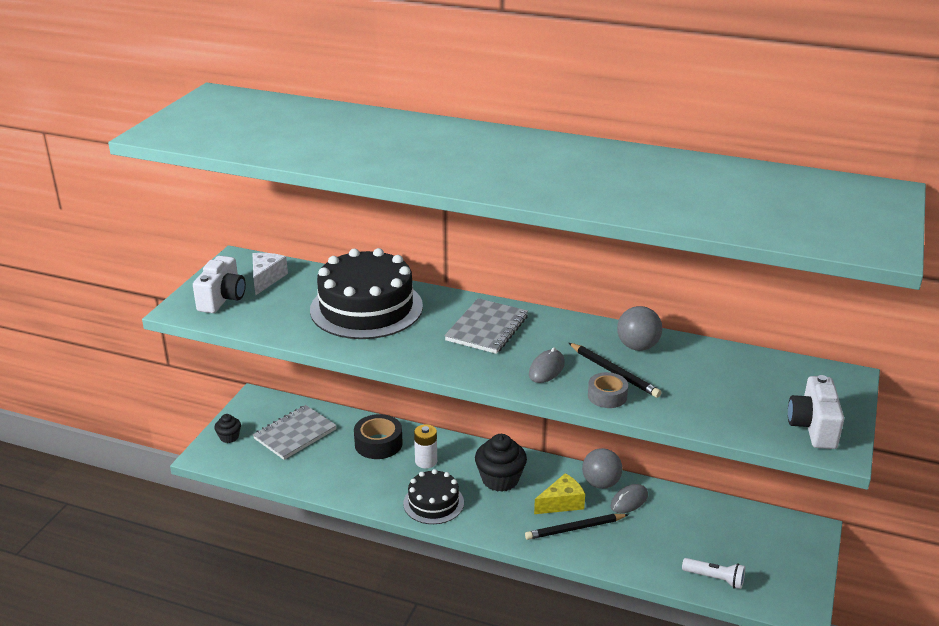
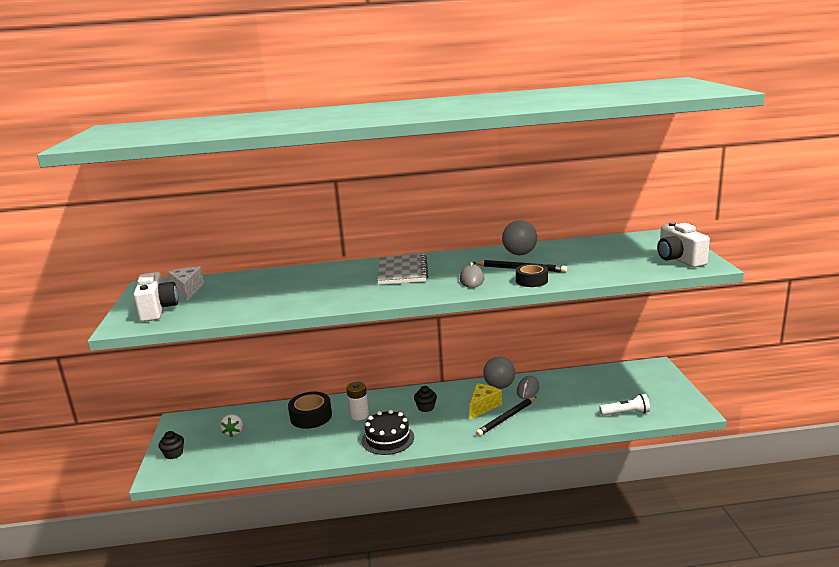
camera: 25 degrees left, 10 degrees down
grey notebook [253,405,337,460] -> white strawberry [220,414,243,437]
black cake [310,248,423,339] -> none
black cupcake [475,434,527,492] -> black cupcake [414,386,437,412], size x0.53
grey tape [588,372,628,408] -> black tape [516,264,548,287]

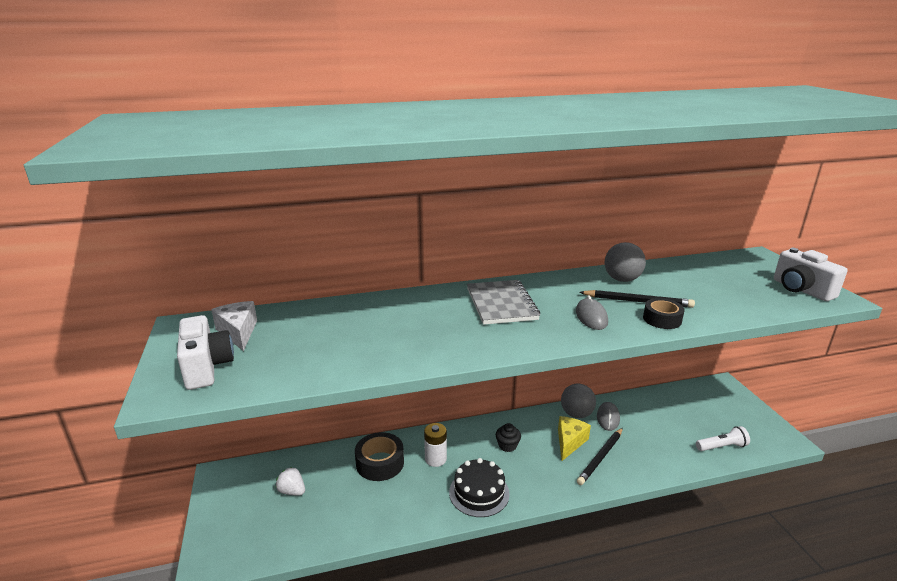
camera: 10 degrees left, 5 degrees up
black cupcake [159,431,184,459] -> none
white strawberry [220,414,243,437] -> white strawberry turned 135 degrees clockwise [276,467,305,495]

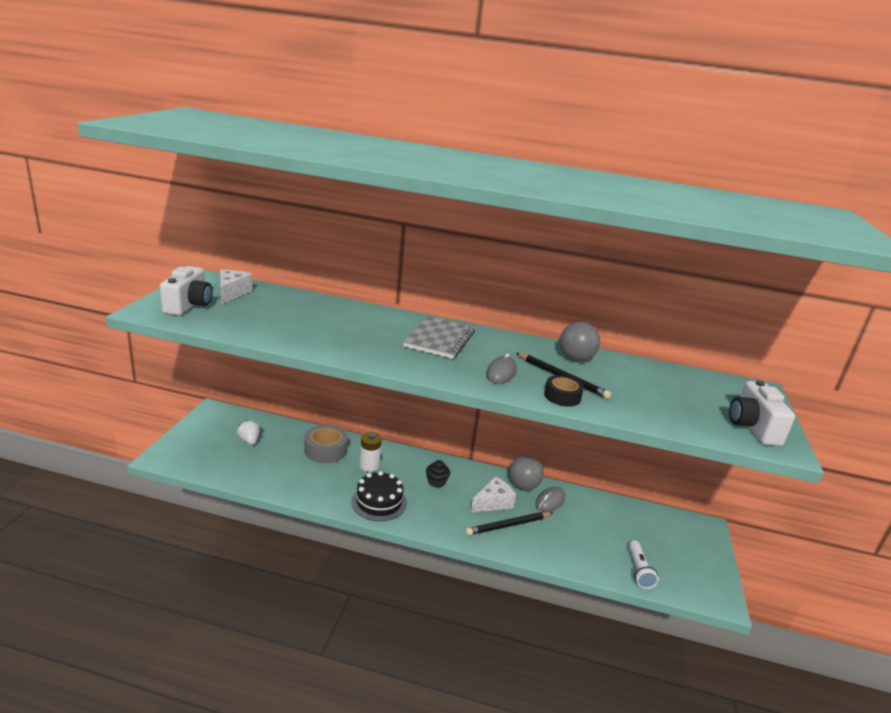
camera: 25 degrees right, 0 degrees up
black tape [355,432,404,481] -> grey tape [304,425,348,463]
yellow cheese [558,416,591,461] -> white cheese [471,476,516,513]
white flashlight [696,426,750,451] -> white flashlight turned 75 degrees clockwise [628,540,659,589]

